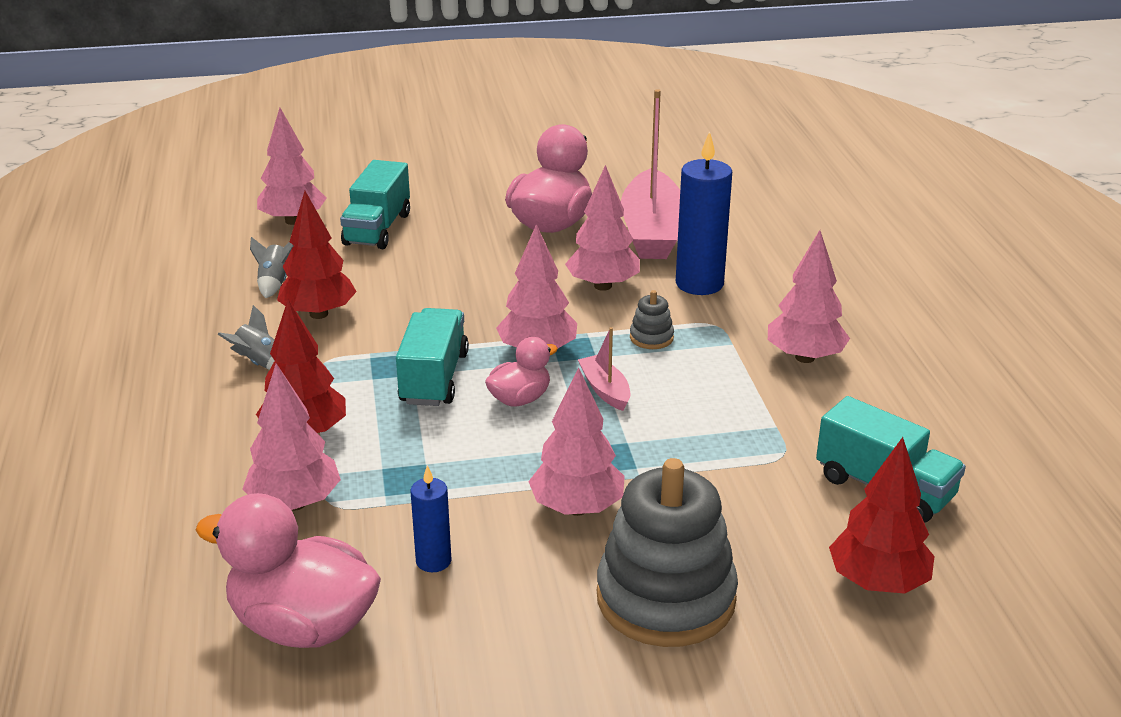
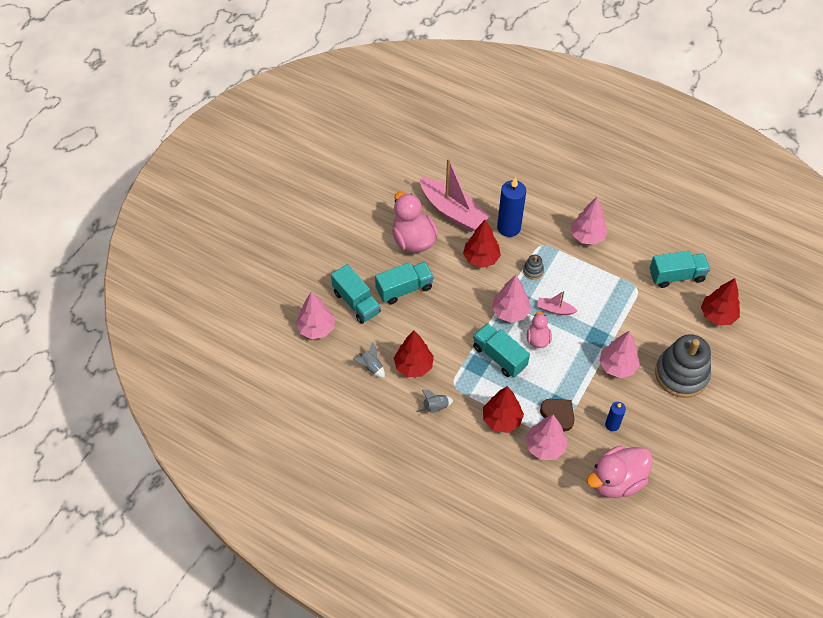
camera: 50 degrees left, 25 degrees up
pink tree [565,165,640,291] -> red tree [463,220,501,268]
none -> turquoise truck [375,262,434,304]
none -> brown heart [540,399,575,432]

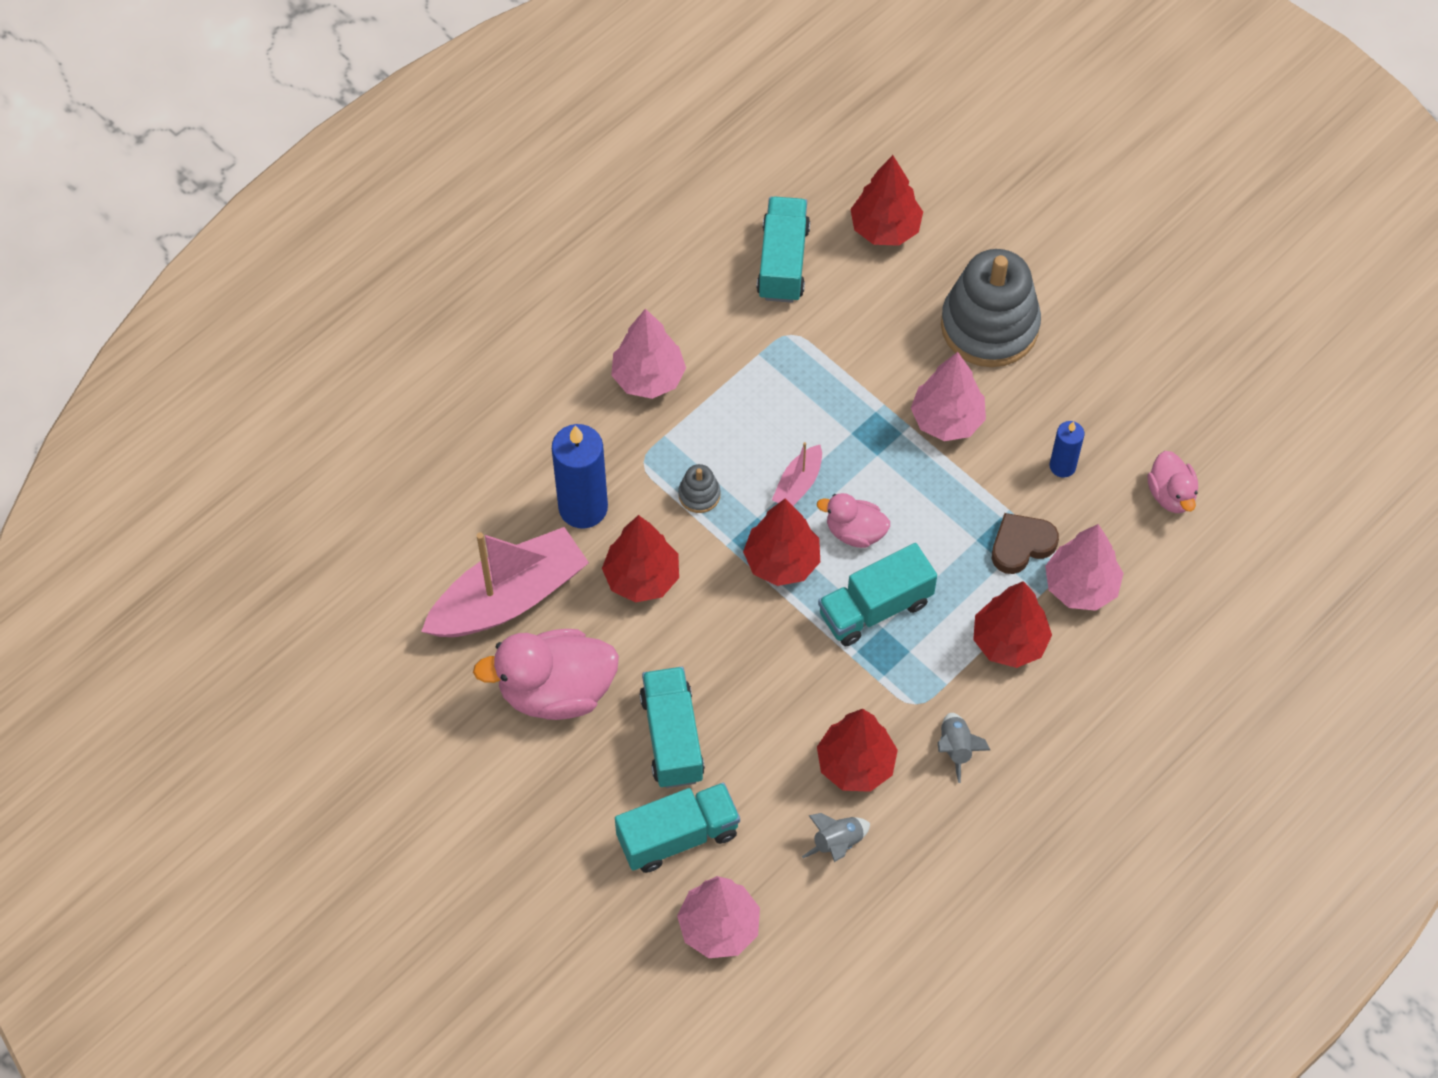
camera: 75 degrees left, 5 degrees up
pink tree [492,275,531,323] -> red tree [743,499,820,586]
pink duck [586,446,653,498] -> pink duck [1147,451,1198,513], size x0.55

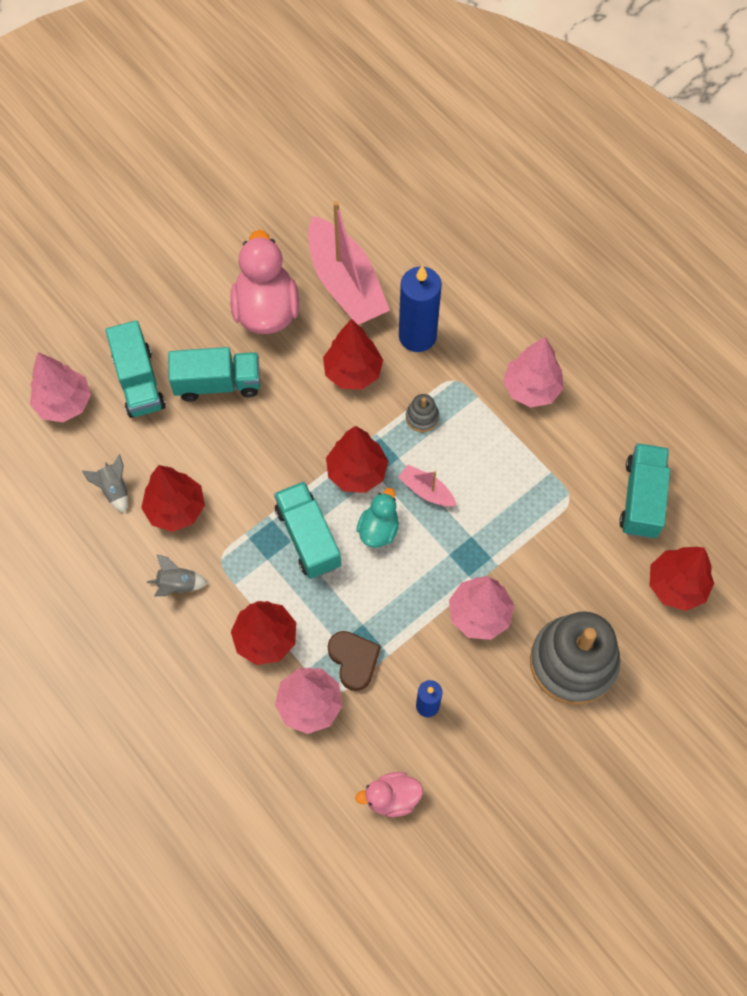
camera: 95 degrees right, 5 degrees up
turquoise truck [757,196,810,303] -> turquoise truck turned 90 degrees counterclockwise [619,443,670,539]
pink duck [817,493,890,548] -> turquoise duck [356,488,399,548]

